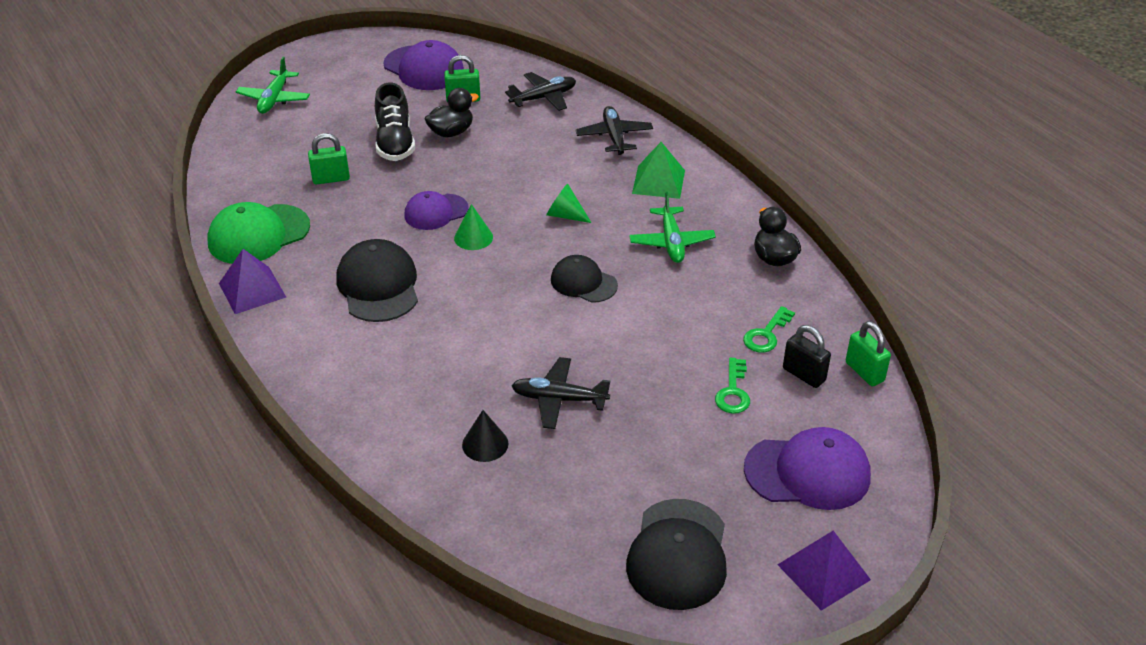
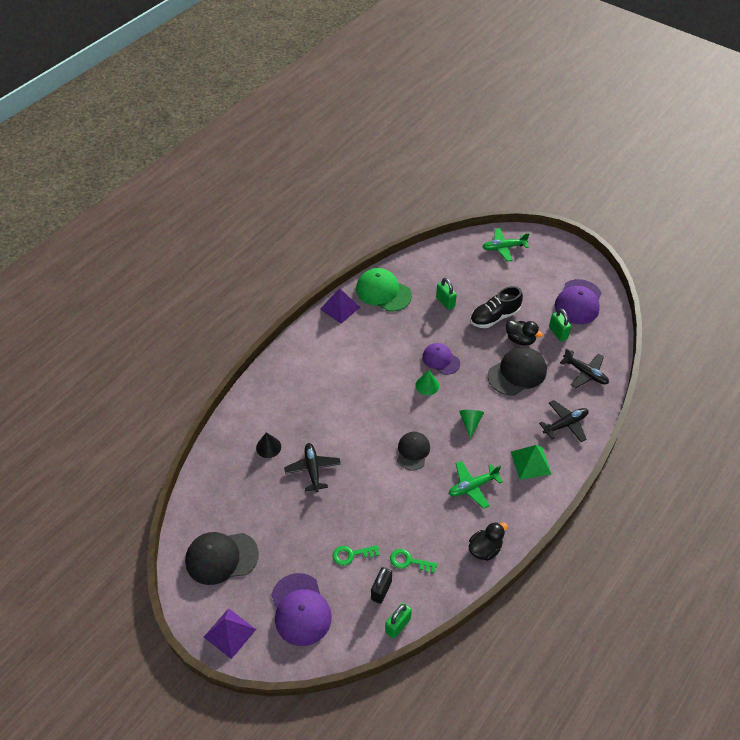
camera: 70 degrees right, 10 degrees up
black cap [336,239,418,322] -> black cap moved to [488,347,547,395]

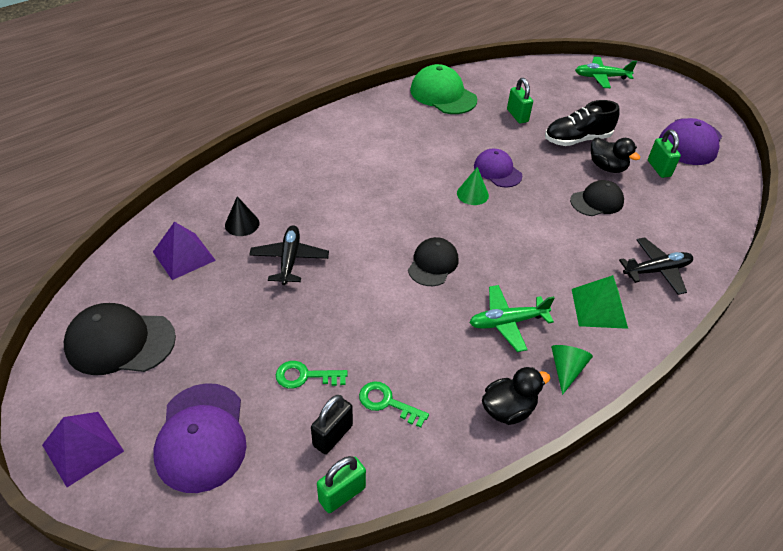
camera: 10 degrees right, 5 degrees down
purple pyramid [320,288,360,324] -> purple pyramid moved to [153,222,216,280]
green cone [459,410,484,439] -> green cone moved to [551,345,593,395]
black cap [488,347,547,395] -> black cap [570,180,624,216], size x0.65
black plane [560,348,609,388] -> none

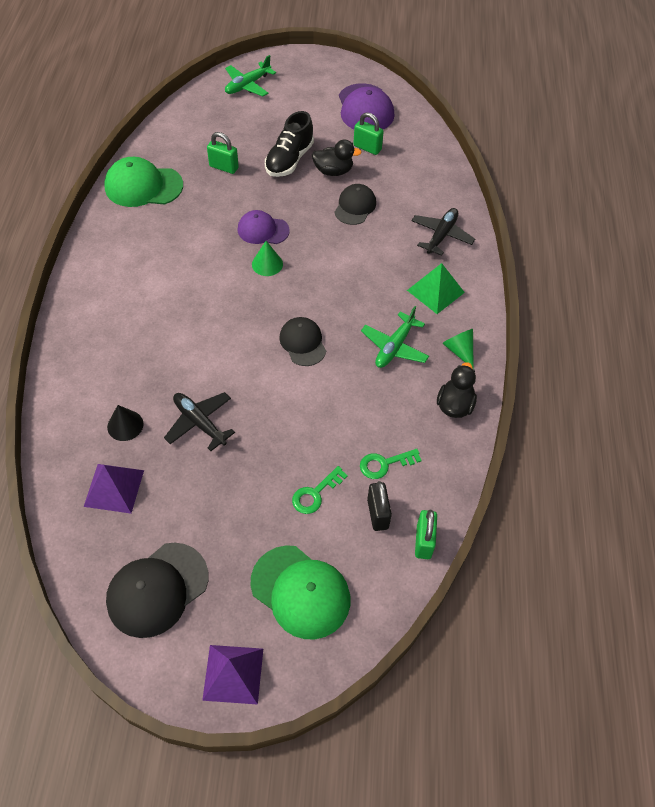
camera: 45 degrees left, 10 degrees up
purple cap [154,383,247,493] -> green cap [250,545,350,639]

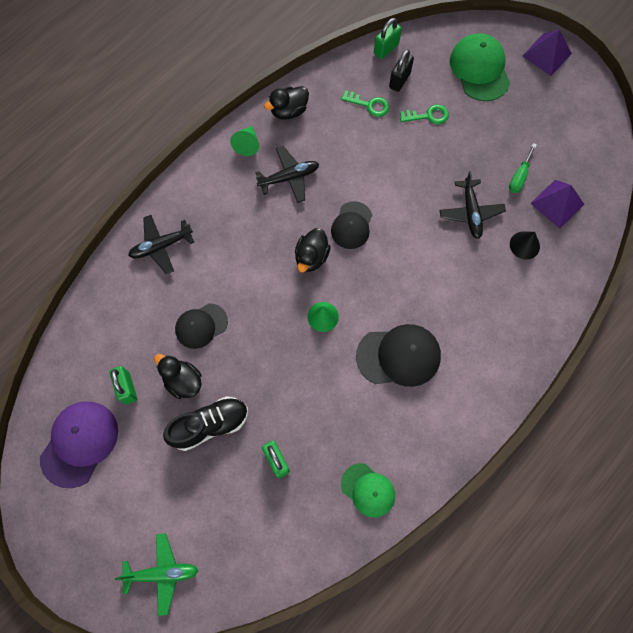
camera: 140 degrees left, 15 degrees up
green cap [104,157,183,207] -> green cap [341,463,395,518], size x0.65
black cap [106,543,209,638] -> black cap moved to [356,324,441,387]
purple cap [237,210,290,244] -> none
green plane [361,306,429,368] -> black plane [255,146,319,203]
green pyramid [407,263,465,314] -> none
none -> black duck [295,228,331,272]
none -> green screwdriver [509,143,537,193]

